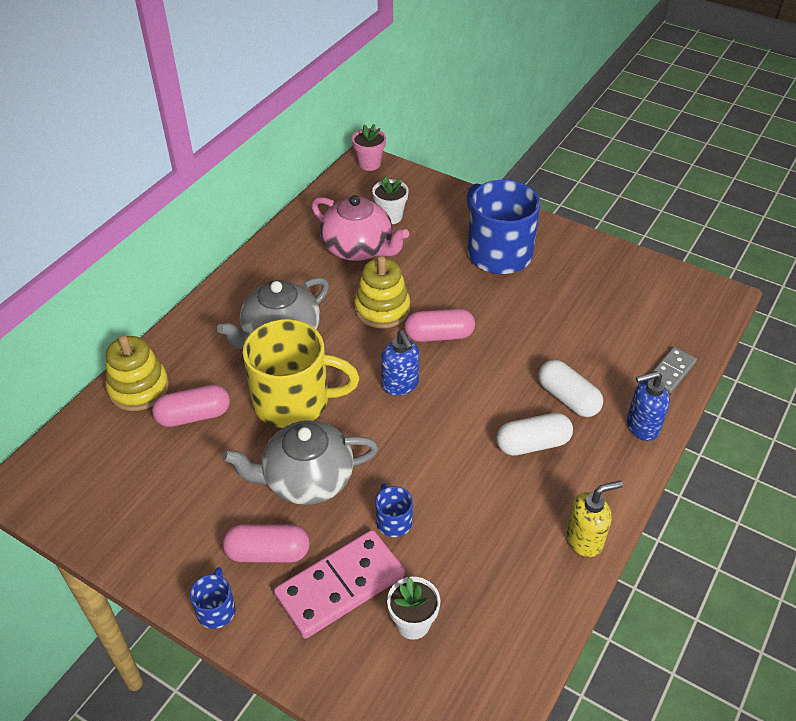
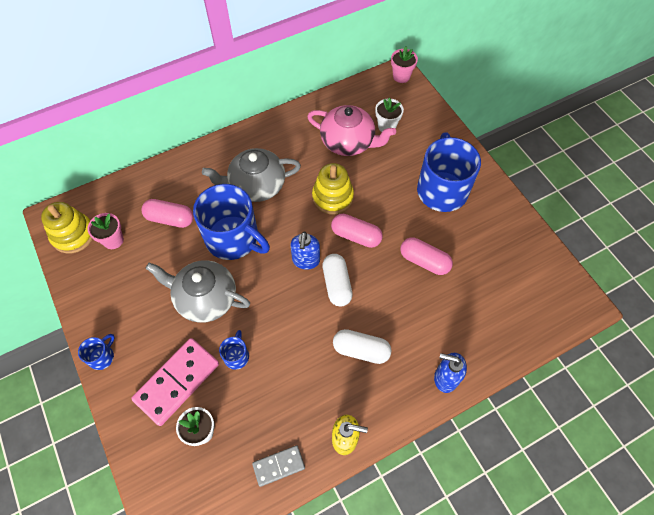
camera: 30 degrees right, 15 degrees up
yellow stacking toy [105,335,169,411] -> yellow stacking toy moved to [41,202,93,254]
pink capsule [223,524,310,563] -> pink capsule moved to [400,237,453,275]
yellow mug [243,319,360,428] -> blue mug [193,184,270,260]
pink domino [274,530,405,639] -> pink domino turned 45 degrees counterclockwise [131,338,219,426]
pink teapot [311,195,409,261] -> pink teapot turned 45 degrees counterclockwise [307,105,396,156]
white capsule [538,360,603,417] -> white capsule moved to [322,254,353,306]
grey domino [652,347,697,393] -> grey domino moved to [252,445,305,487]
none -> pink flower pot [88,213,124,249]

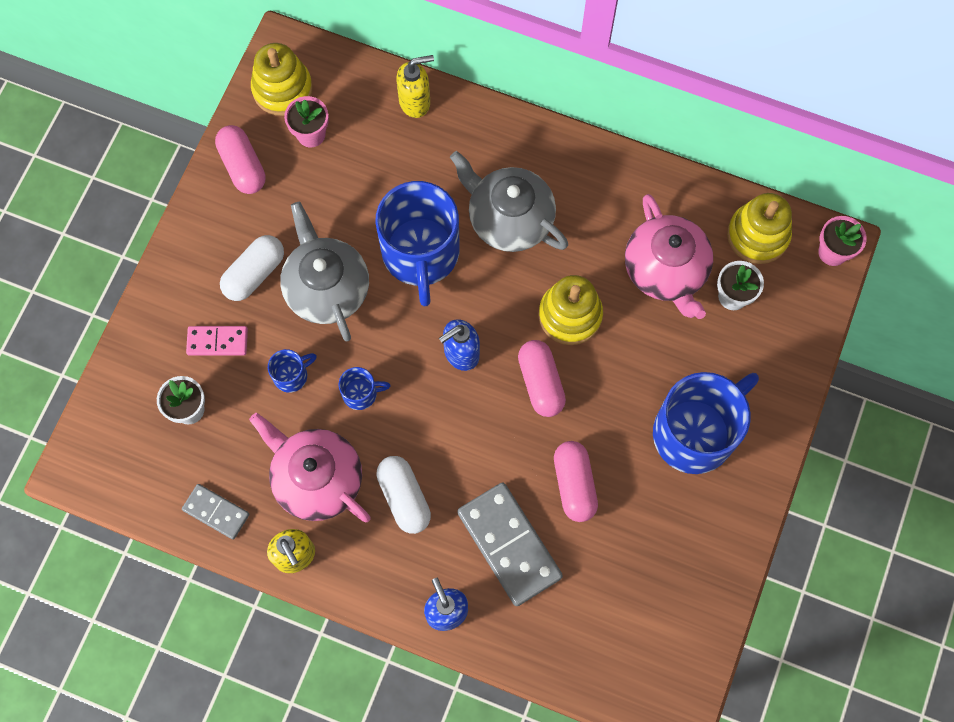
camera: 50 degrees right, 10 degrees up
blue mug [78,334,115,370] -> blue mug moved to [339,367,391,410]
pink domino [131,338,219,426] -> pink domino [186,326,248,356], size x0.55
pink capsule [142,199,193,228] -> pink capsule moved to [215,125,265,194]
white capsule [322,254,353,306] -> white capsule moved to [220,235,284,301]
none -> pink teapot [249,413,371,522]
none -> yellow soap dispenser [396,55,434,118]
none -> grey domino [457,483,563,606]
none -> yellow stacking toy [727,193,792,264]

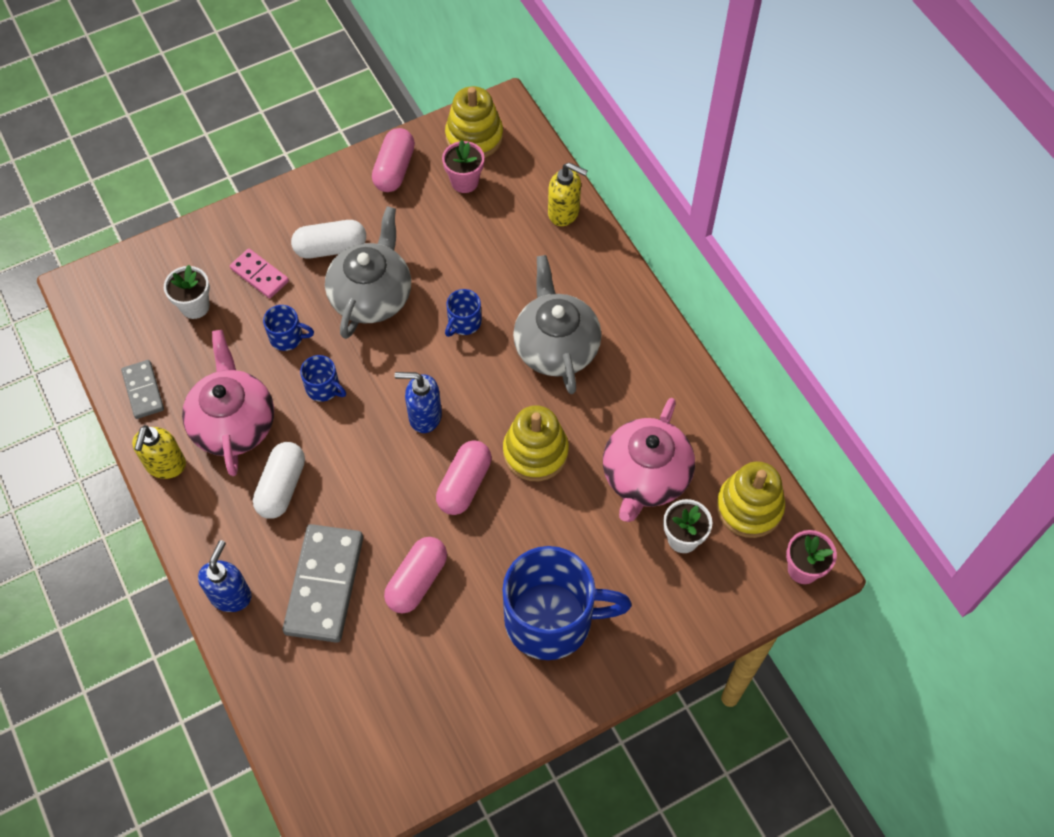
camera: 40 degrees right, 10 degrees down
blue mug [375,181,460,306] -> blue mug [445,289,482,337], size x0.43

